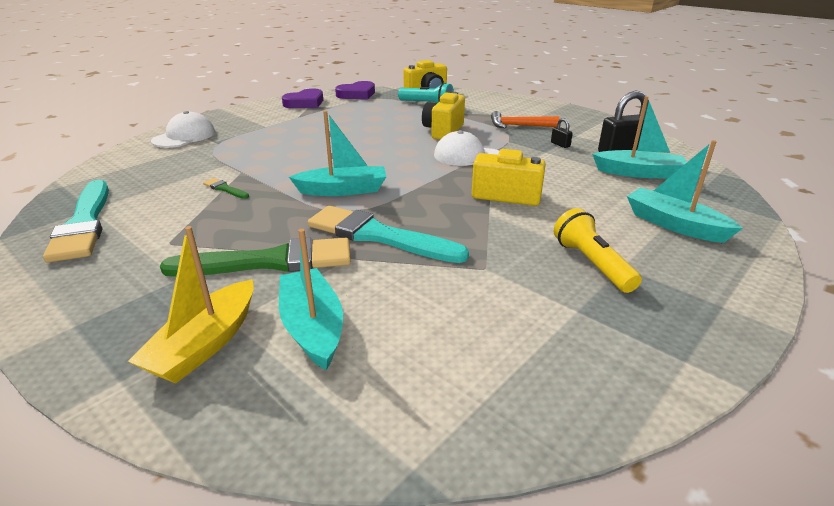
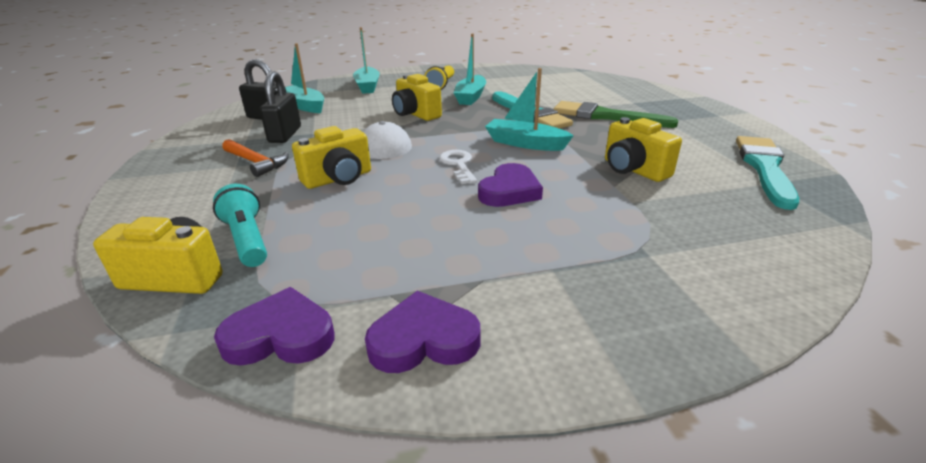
camera: 145 degrees left, 0 degrees up
yellow boat [128,226,254,383] -> none
white cap [151,111,215,148] -> none
green brush [203,178,249,199] -> yellow camera [605,117,682,182]
turquoise boat [279,229,343,371] -> turquoise boat moved to [454,33,486,105]
black padlock [551,118,573,148] -> black padlock [260,71,301,143], size x2.22
none -> white key [439,150,477,184]
none -> purple heart [478,163,543,207]

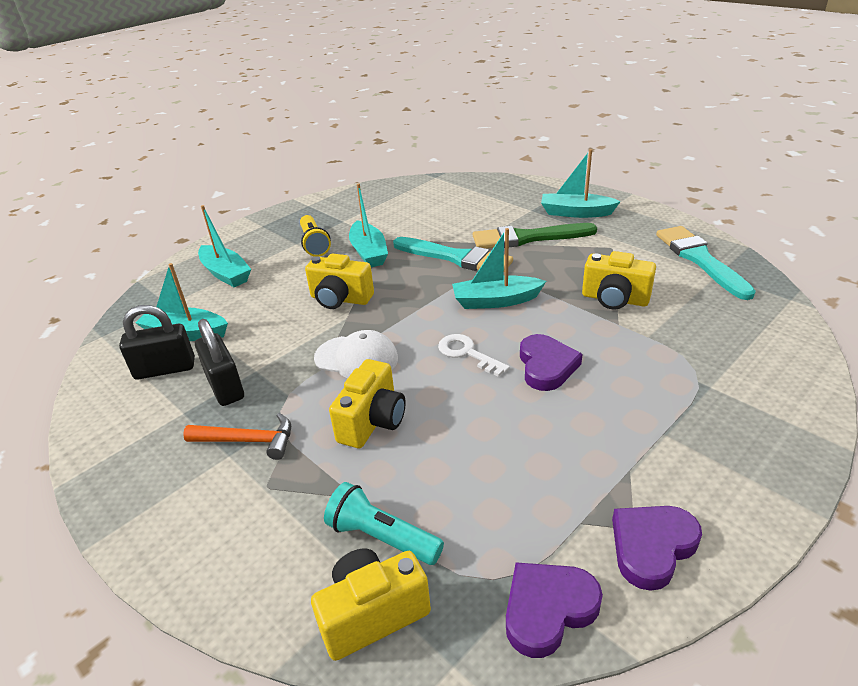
camera: 30 degrees left, 5 degrees up
none -> turquoise boat [541,149,621,218]

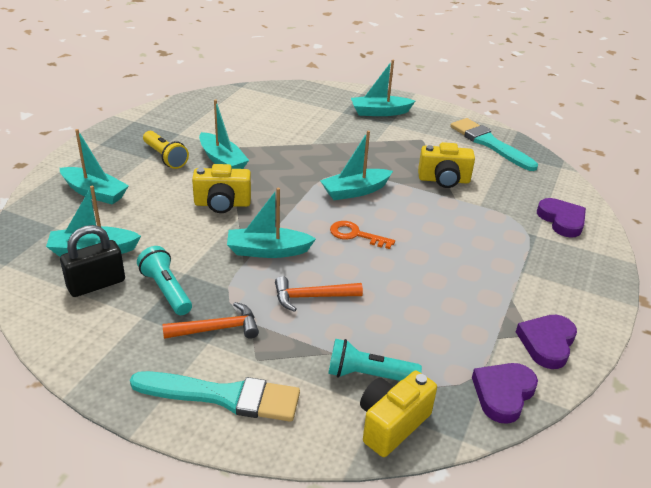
camera: 25 degrees left, 0 degrees up
black padlock [195,319,244,406] -> turquoise flashlight [137,246,192,315]
white cap [314,330,398,379] -> turquoise boat [227,188,316,258]
yellow camera [329,359,406,448] -> orange hammer [275,276,363,312]
turquoise brush [393,237,513,272] -> turquoise brush moved to [130,371,300,422]
white key [438,334,510,377] -> orange key [330,221,395,249]
green brush [473,223,597,249] -> none
purple heart [520,334,582,391] -> purple heart moved to [537,198,586,238]

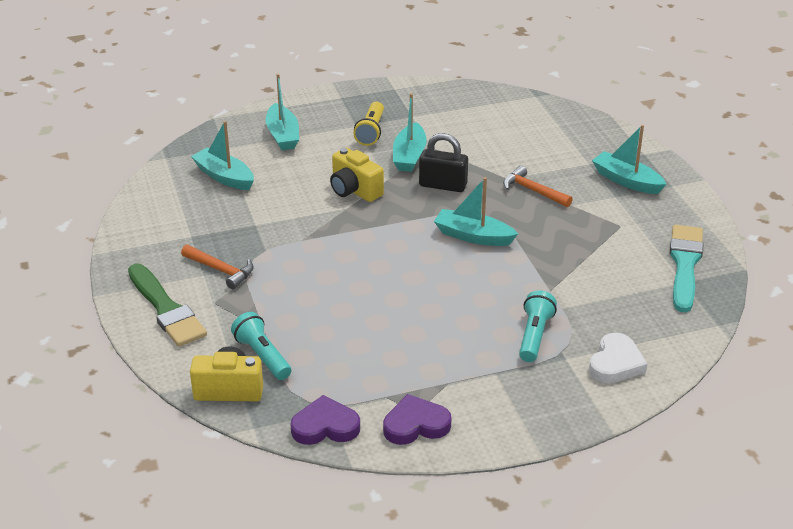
camera: 50 degrees right, 0 degrees up
black padlock [60,225,125,297] -> black padlock moved to [419,133,468,192]
turquoise brush [130,371,300,422] -> green brush [128,263,207,347]
turquoise flashlight [137,246,192,315] -> turquoise flashlight moved to [519,290,557,362]
turquoise boat [227,188,316,258] -> none
orange hammer [275,276,363,312] -> orange hammer moved to [503,166,573,207]
orange key [330,221,395,249] -> none
yellow camera [418,142,475,188] -> none
purple heart [537,198,586,238] -> white heart [589,333,647,383]

